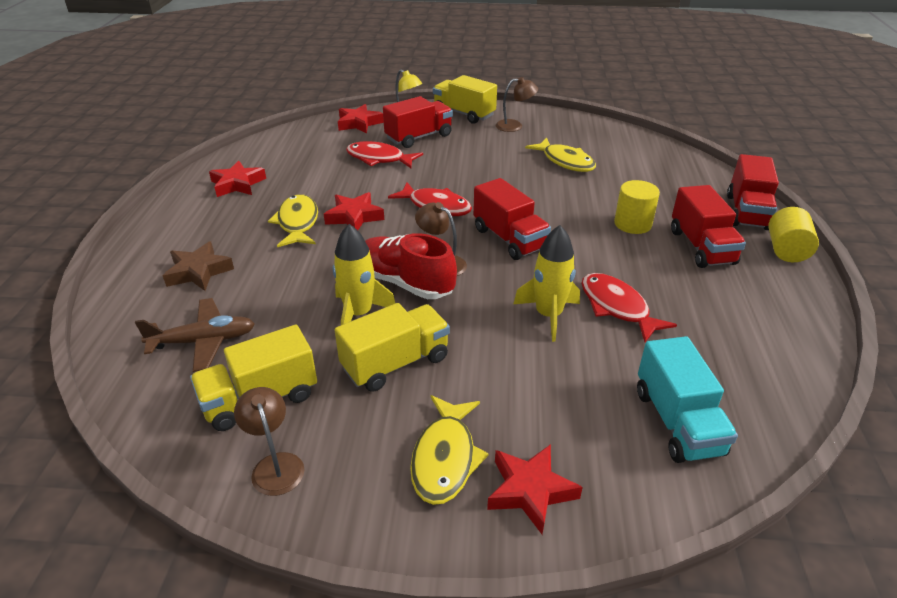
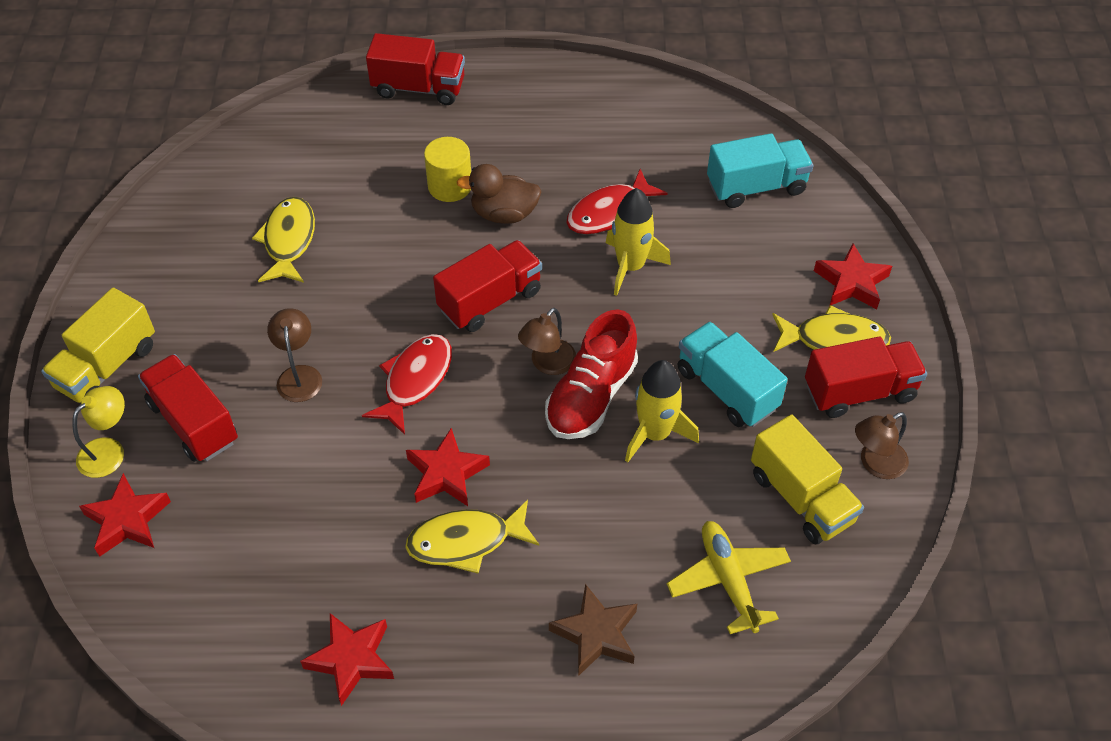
camera: 95 degrees left, 15 degrees up
brown plane [135,298,255,372] -> yellow plane [667,521,791,634]
yellow truck [335,303,450,392] -> turquoise truck [678,322,788,427]
red fish [346,141,423,168] -> none
brown lamp [496,77,538,132] -> brown lamp moved to [267,308,322,402]
yellow fish [525,138,596,172] -> yellow fish turned 45 degrees counterclockwise [252,197,315,283]
red truck [671,185,746,268] -> red truck moved to [805,337,927,418]
yellow cylinder [768,207,819,262] -> none
none -> brown duck [457,164,542,224]

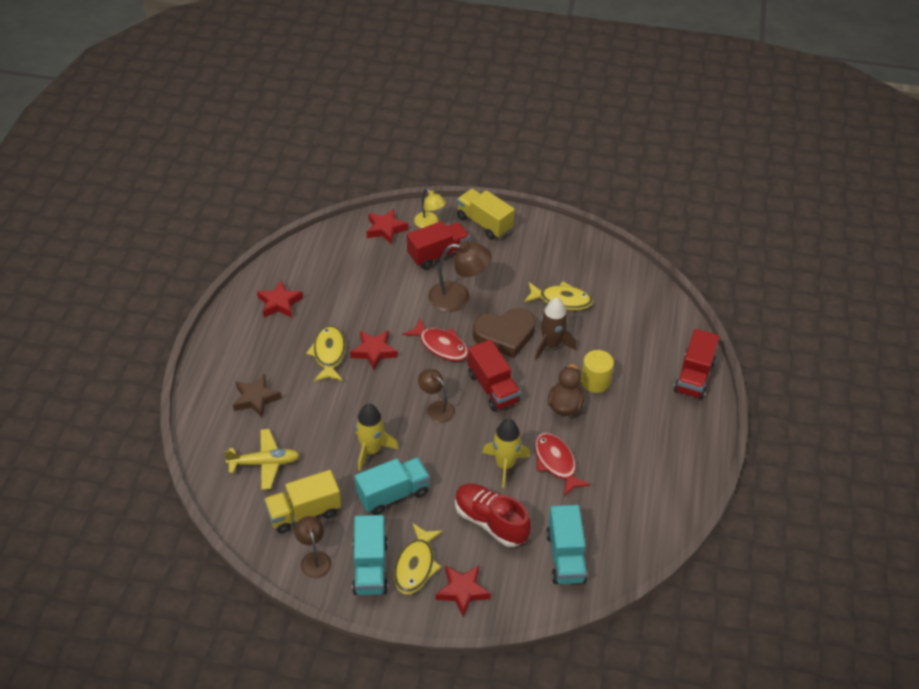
camera: 100 degrees right, 5 degrees down
brown lamp [267,308,322,402] -> brown lamp [428,241,492,312], size x1.60
red shoe [545,309,638,439] -> red shoe moved to [455,483,531,547]
red truck [805,337,927,418] -> turquoise truck [352,515,388,595]
none -> brown heart [473,308,536,358]
none -> brown rocket [535,297,576,360]

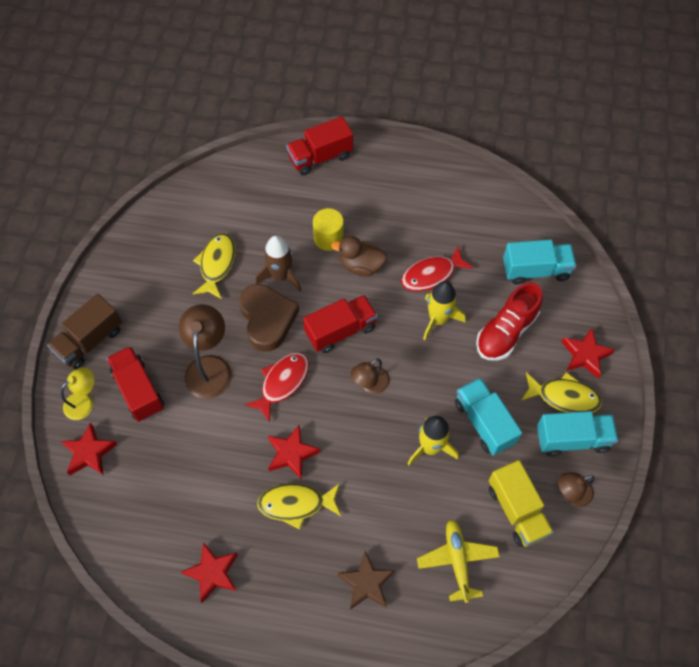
camera: 90 degrees left, 15 degrees up
yellow truck [457,189,515,240] -> brown truck [47,294,122,369]
red truck [674,329,720,400] -> red truck turned 135 degrees clockwise [286,116,353,175]

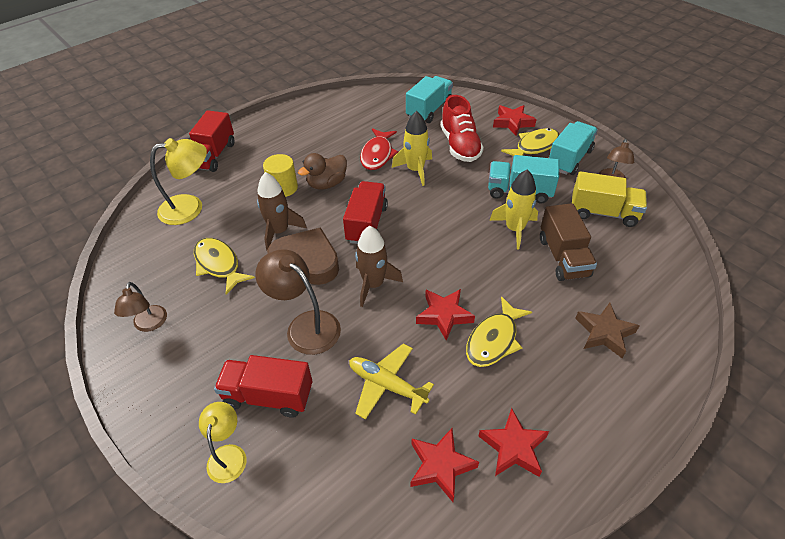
camera: 50 degrees left, 15 degrees down
brown truck [47,294,122,369] -> brown truck moved to [540,203,597,281]
red star [61,423,118,475] -> red star moved to [411,428,479,502]
red fish [244,352,309,423] -> brown rocket [355,226,403,307]
brown lamp [351,358,390,394] -> brown lamp moved to [114,282,167,332]
yellow plane [417,519,500,603] -> yellow plane moved to [349,344,434,420]
none -> yellow lamp [150,138,207,225]

